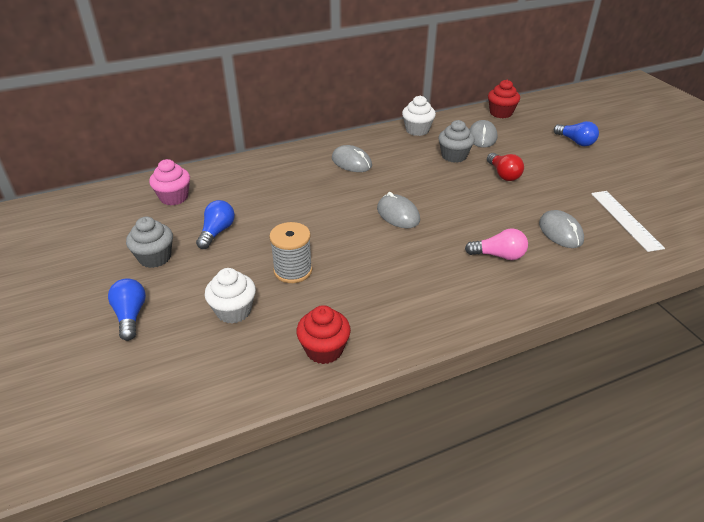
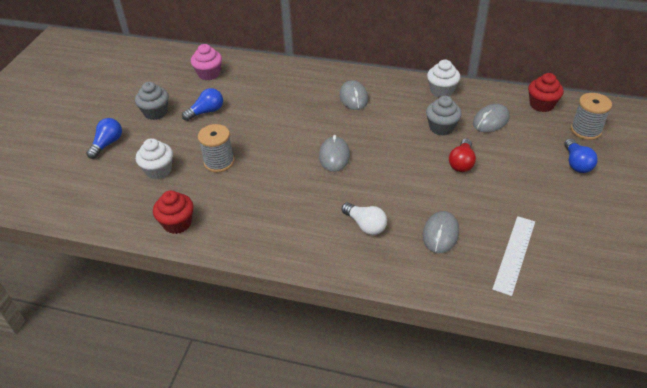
camera: 40 degrees right, 5 degrees up
pink light bulb [465,228,528,260] -> white light bulb [342,203,387,235]
none -> grey spool [571,93,612,140]

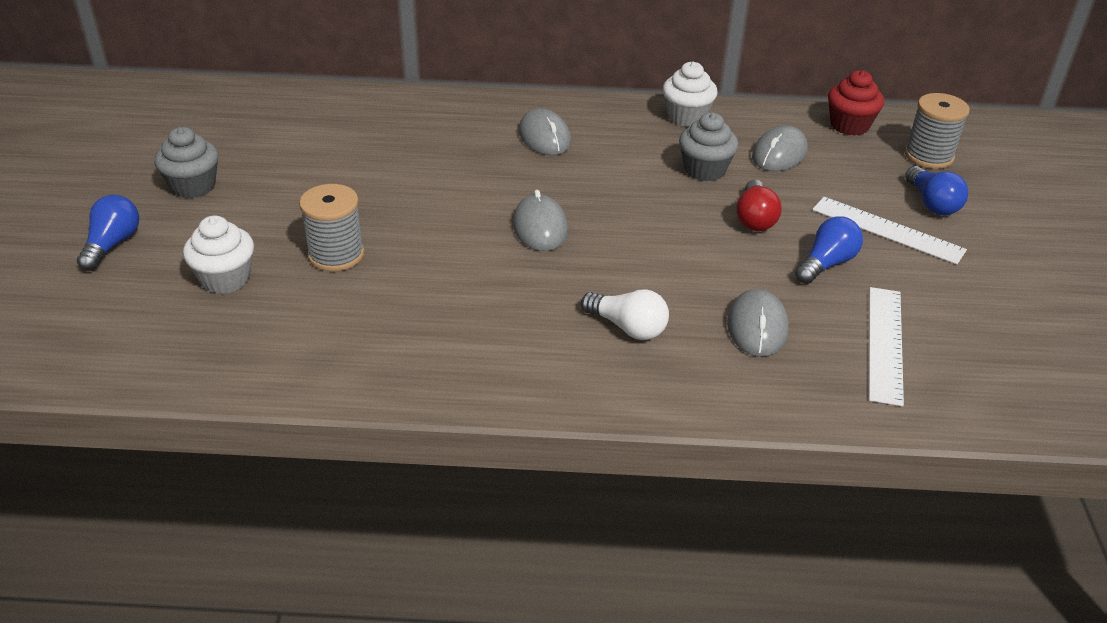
camera: 15 degrees left, 5 degrees down
red cupcake [153,190,194,234] -> none
blue light bulb [182,88,223,121] -> blue light bulb moved to [795,216,863,284]
pink cupcake [191,44,222,81] -> none
none -> white ruler [812,197,967,264]

